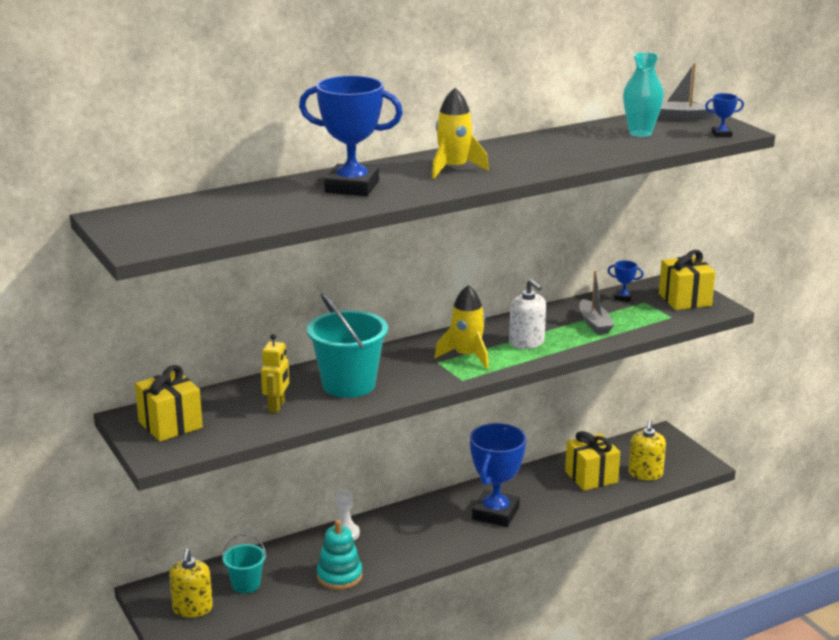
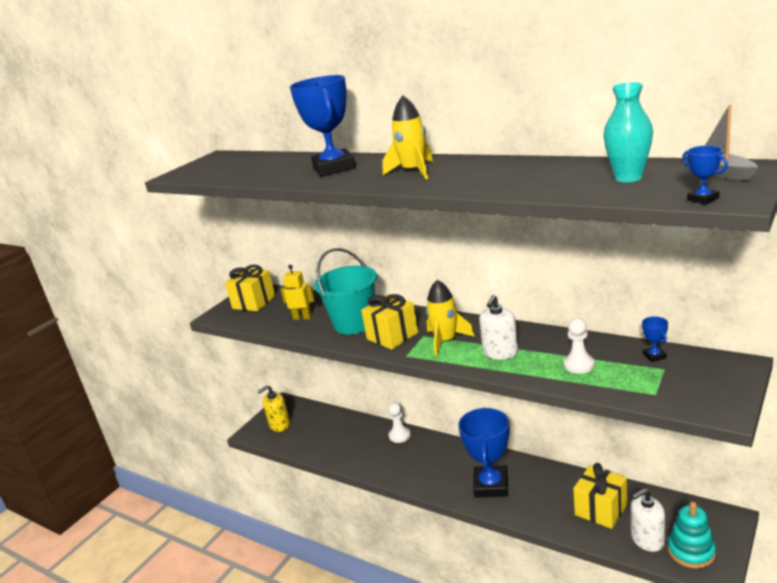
camera: 65 degrees right, 0 degrees up
turquoise bucket [222,534,267,593] -> none
yellow robot [261,334,289,413] -> yellow robot turned 150 degrees counterclockwise [280,265,315,320]
turquoise stacking toy [317,520,362,590] -> turquoise stacking toy moved to [668,502,716,569]
blue trophy [470,423,526,527] -> blue trophy turned 75 degrees counterclockwise [458,408,510,498]
grey boat [580,271,614,335] -> white pawn [564,318,595,373]
yellow soap dispenser [628,420,666,480] -> white soap dispenser [631,489,665,552]
yellow gift [659,250,715,310] -> yellow gift moved to [361,294,418,350]

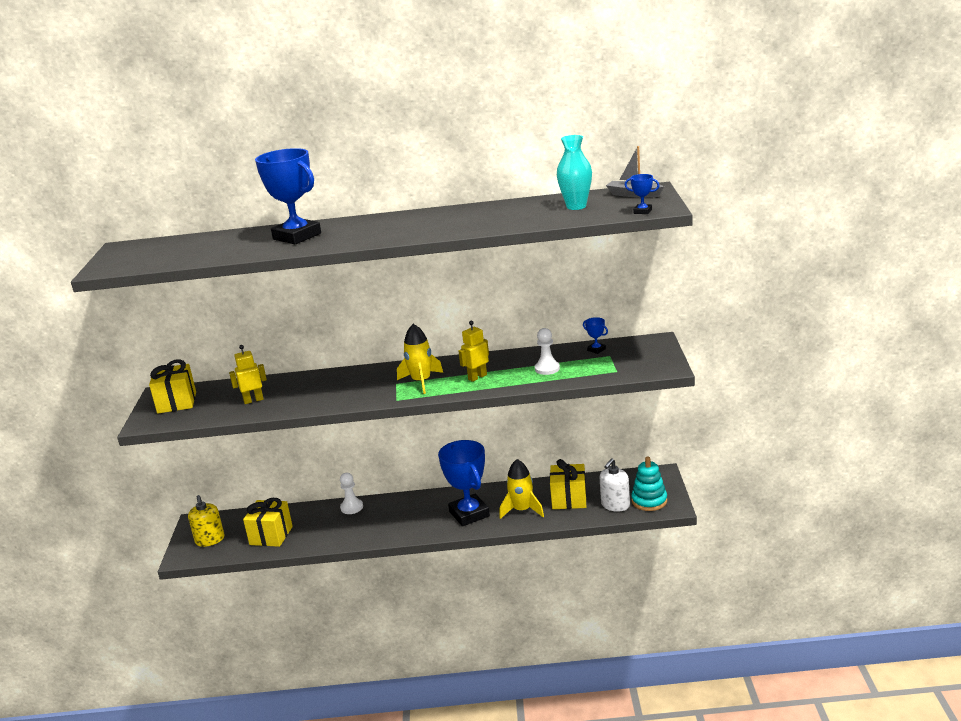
camera: 35 degrees left, 0 degrees up
yellow soap dispenser [258,385,290,432] -> yellow soap dispenser turned 45 degrees counterclockwise [188,495,224,547]
turquoise bucket [314,248,377,335] -> none
yellow gift [361,294,418,350] -> yellow gift moved to [243,498,293,547]
yellow rocket [382,95,433,179] -> yellow rocket moved to [499,459,544,519]
white soap dispenser [479,295,518,360] -> yellow robot [458,321,489,382]

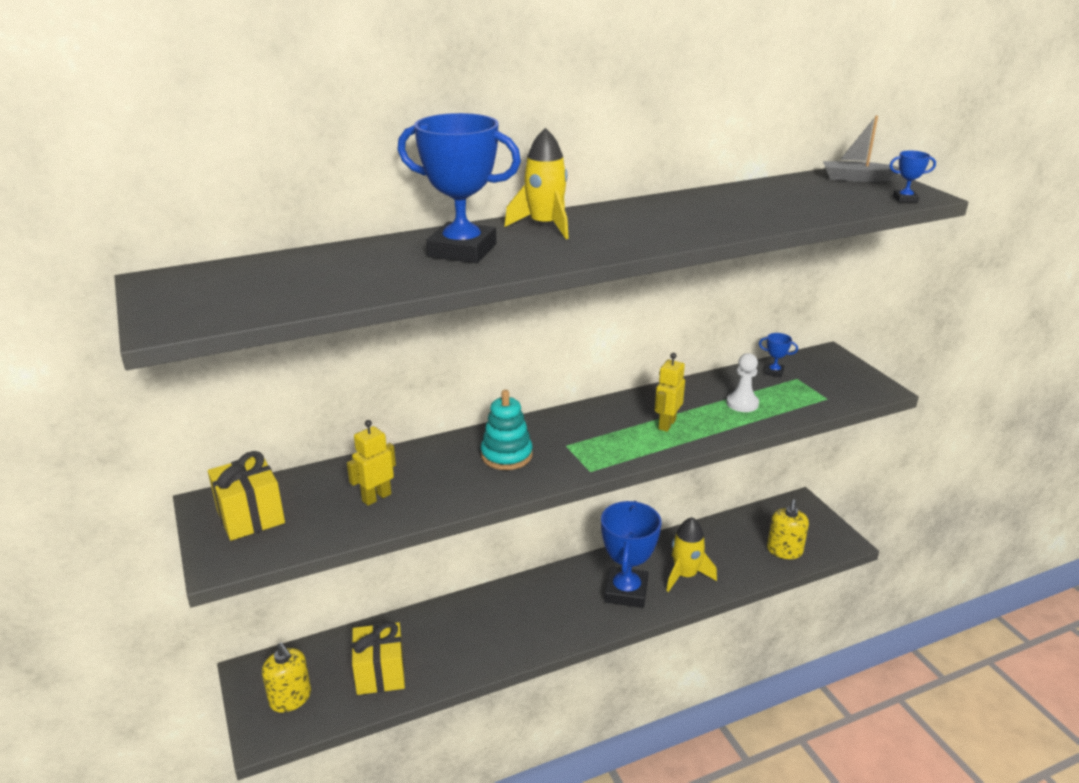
camera: 25 degrees left, 5 degrees up
white pawn [340,473,363,514] -> none
yellow rocket [397,324,443,394] -> yellow rocket moved to [504,128,569,239]
blue trophy [438,440,490,526] -> blue trophy turned 60 degrees clockwise [601,501,661,608]
yellow gift [550,459,587,509] -> none
turquoise vase [557,135,592,210] -> none
white soap dispenser [600,458,630,512] -> yellow soap dispenser [767,500,809,559]
turquoise stacking toy [631,457,667,511] -> turquoise stacking toy moved to [481,390,533,470]

